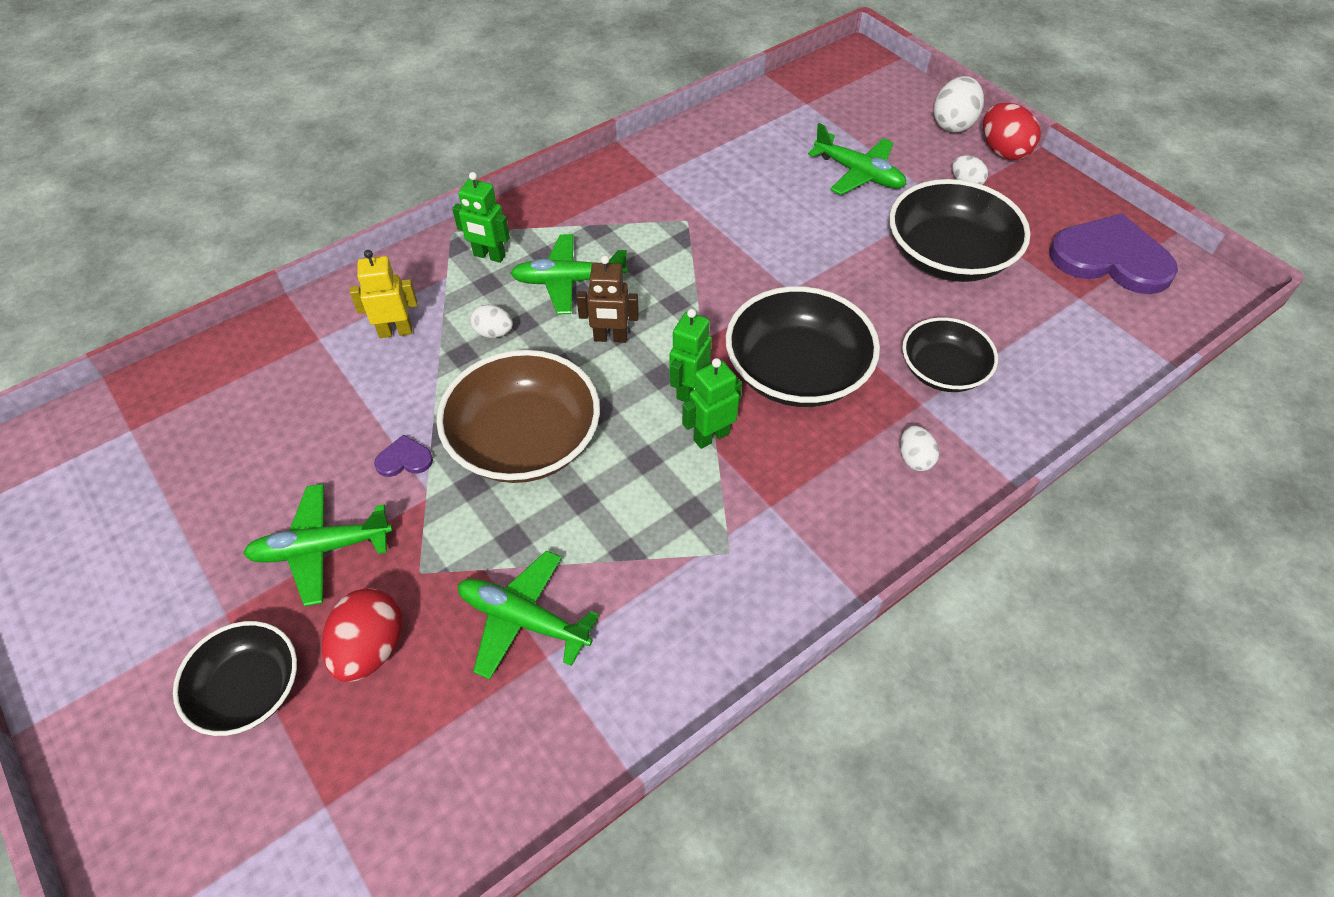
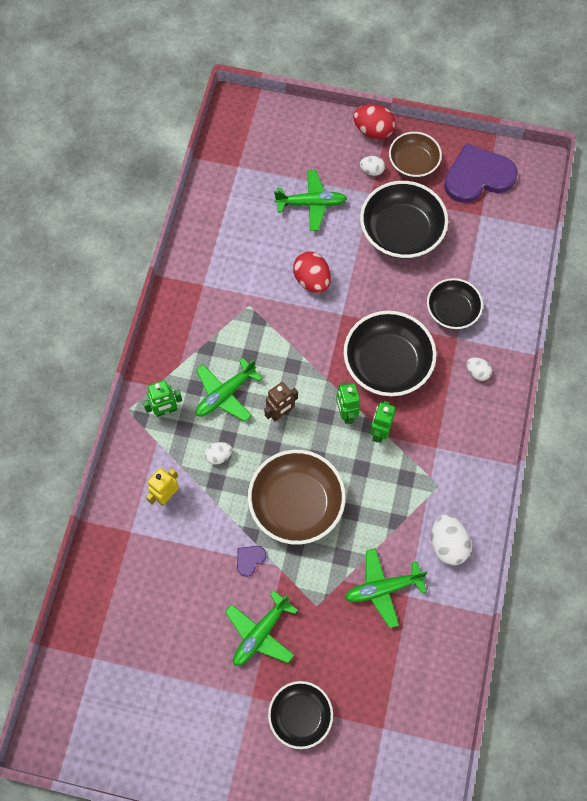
camera: 40 degrees left, 15 degrees up
red egg [322,588,403,682] -> red egg moved to [293,252,331,293]
white egg [934,76,984,133] -> white egg moved to [431,514,471,565]
none -> brown bowl [389,132,442,178]

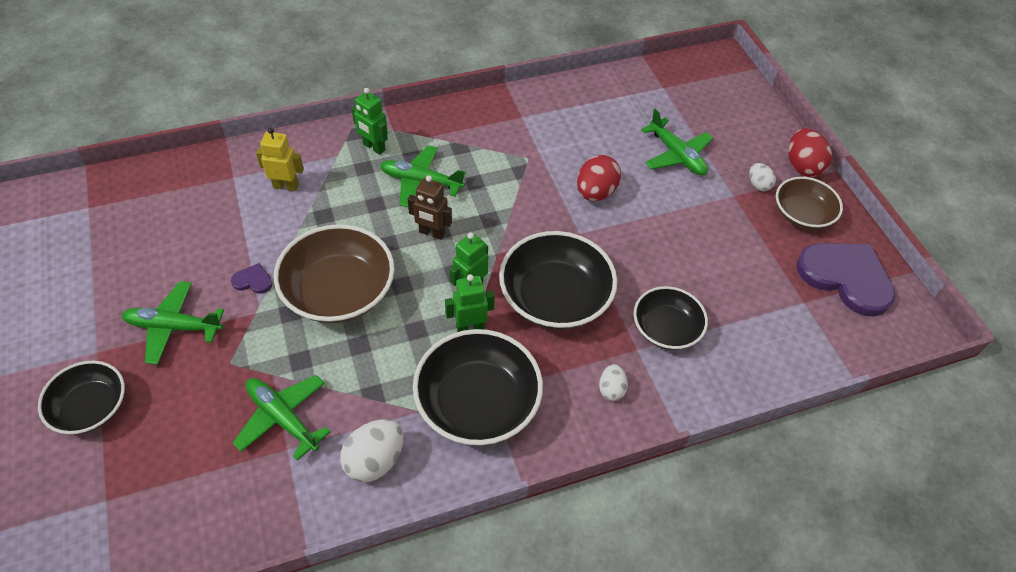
camera: 55 degrees right, 15 degrees down
white egg [205,442,232,465] -> none
black bowl [360,181,448,258] -> black bowl moved to [413,329,543,445]

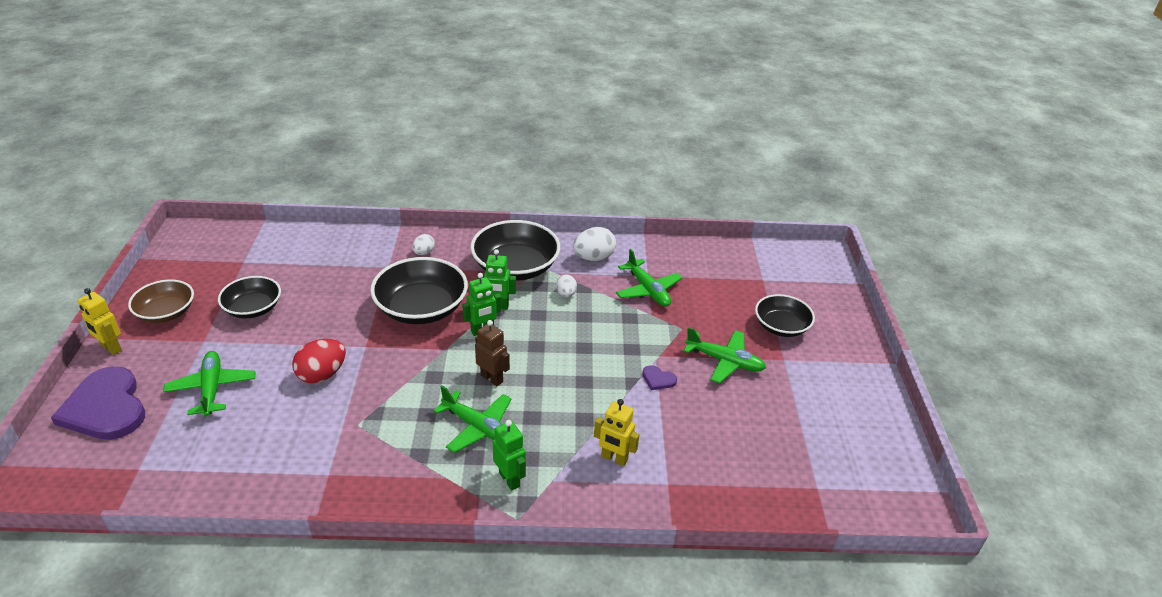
camera: 160 degrees left, 15 degrees down
brown bowl [274,224,395,323] -> none
black bowl [634,286,708,350] -> black bowl moved to [218,276,281,318]
white egg [749,163,776,191] -> white egg moved to [556,274,577,297]
red egg [788,128,832,177] -> yellow robot [78,288,122,355]
purple heart [796,243,896,317] -> purple heart moved to [51,366,145,440]

